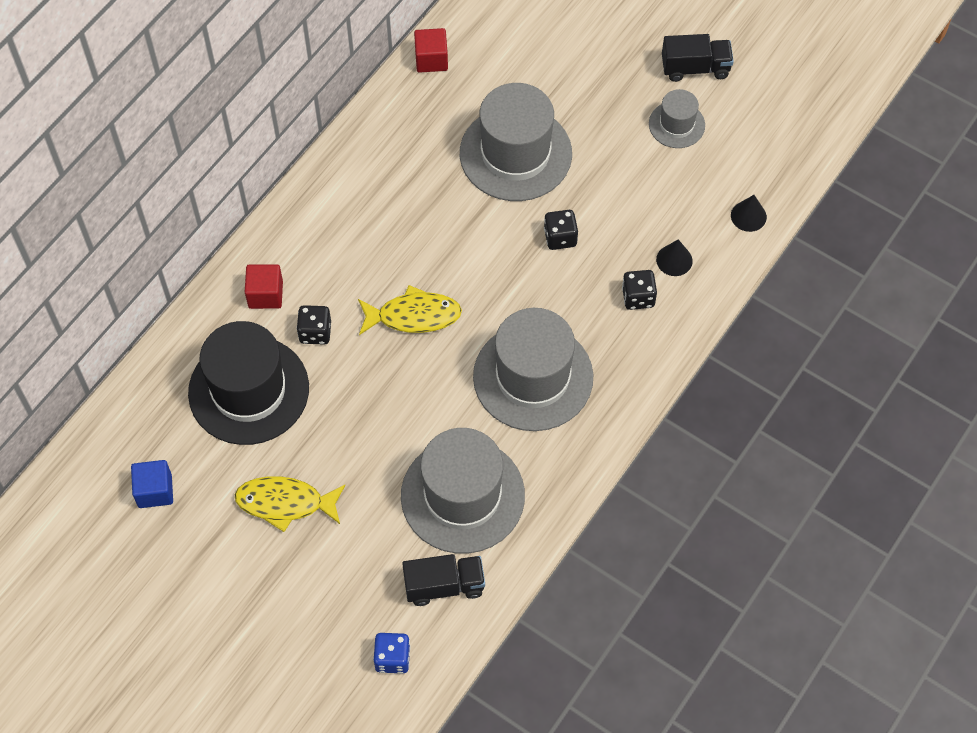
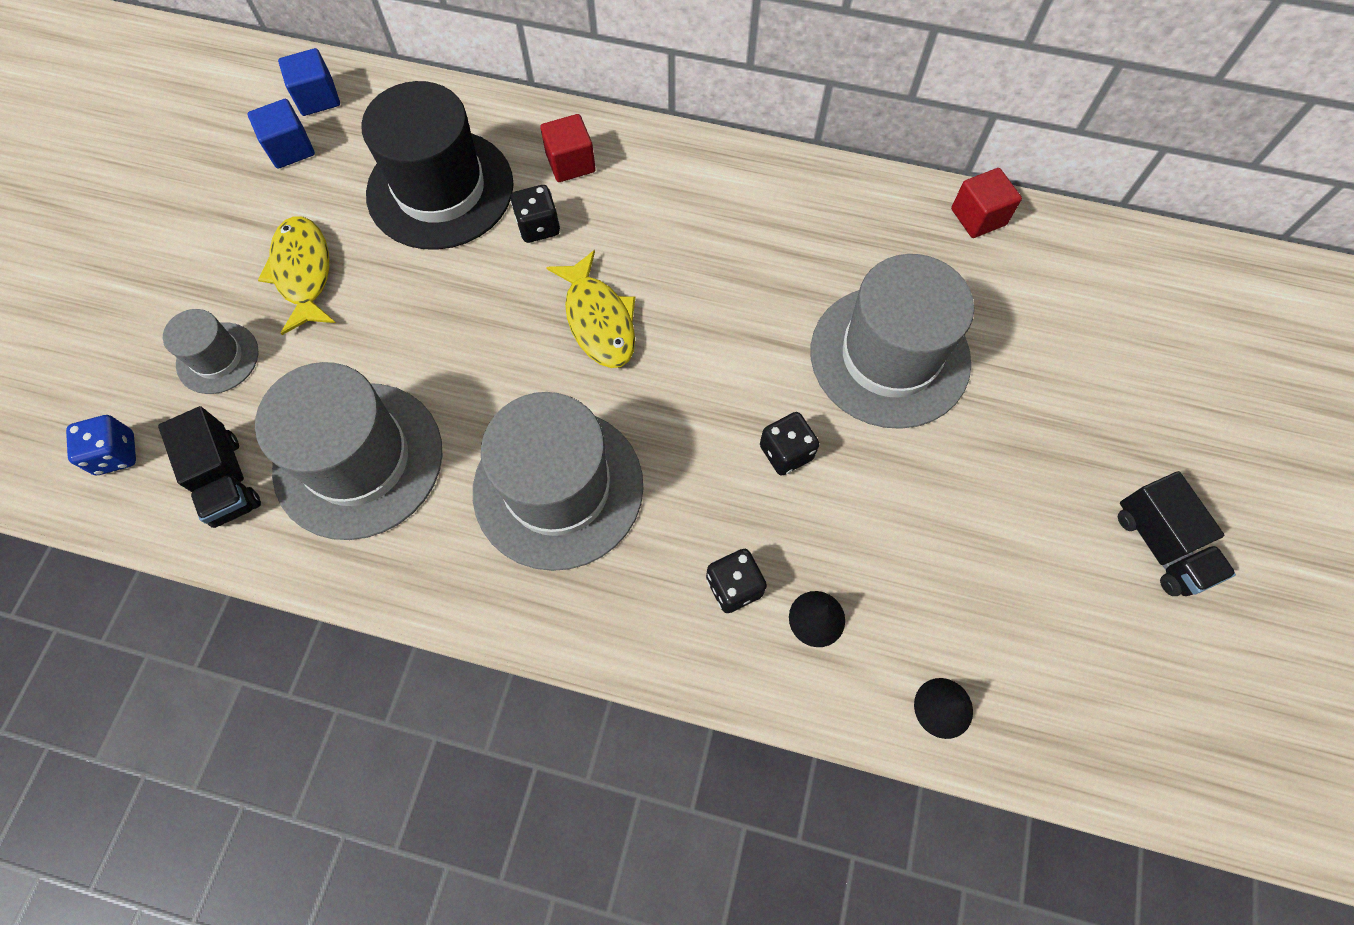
camera: 70 degrees right, 5 degrees up
grey hat [649,89,705,148] -> grey hat moved to [163,309,258,394]
none -> blue cube [278,48,340,116]

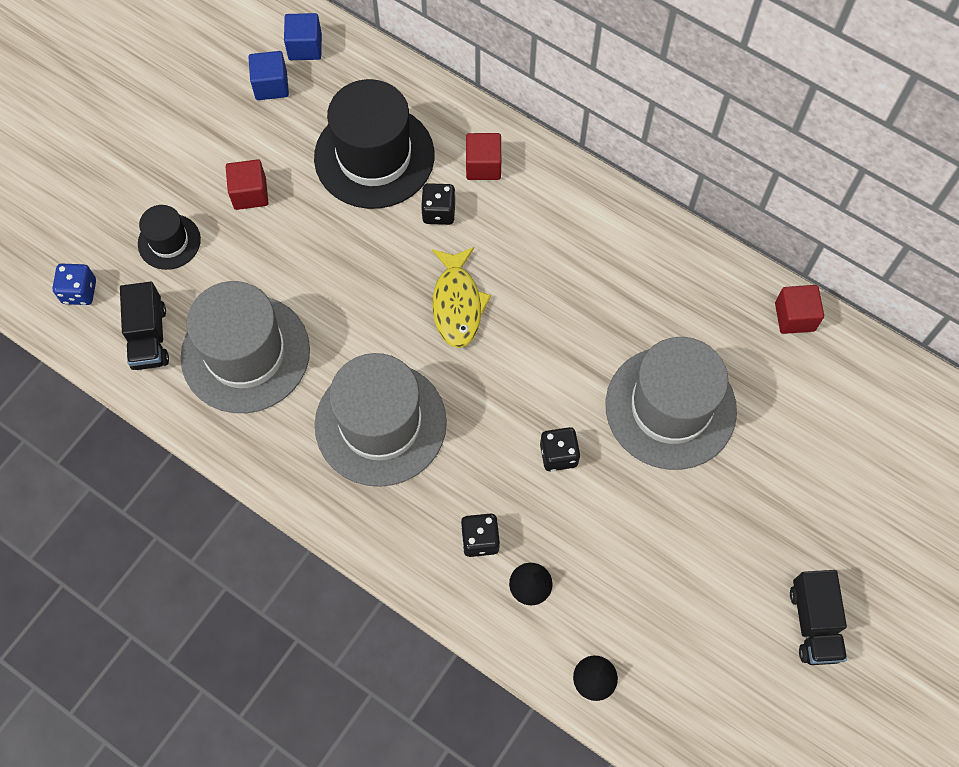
camera: 20 degrees right, 0 degrees up
grey hat [163,309,258,394] -> black hat [138,205,201,270]
yellow fish [258,216,336,335] -> red cube [226,159,268,210]

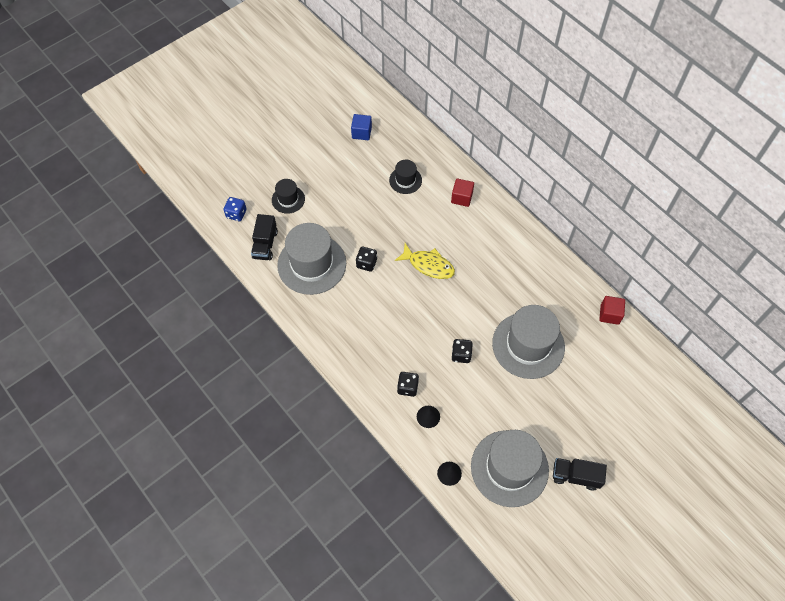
camera: 15 degrees right, 5 degrees down
red cube [226,159,268,210] -> none
blue cube [284,13,322,60] -> none
black hat [314,79,434,209] -> black hat [389,160,422,194], size x0.51
grey hat [315,353,447,487] -> grey hat moved to [471,430,549,507]
black dice [421,183,456,225] -> black dice moved to [356,247,377,272]
yellow fish [432,247,491,348] -> yellow fish turned 75 degrees counterclockwise [395,243,455,279]
black truck [790,570,847,665] -> black truck turned 90 degrees clockwise [553,458,607,490]

